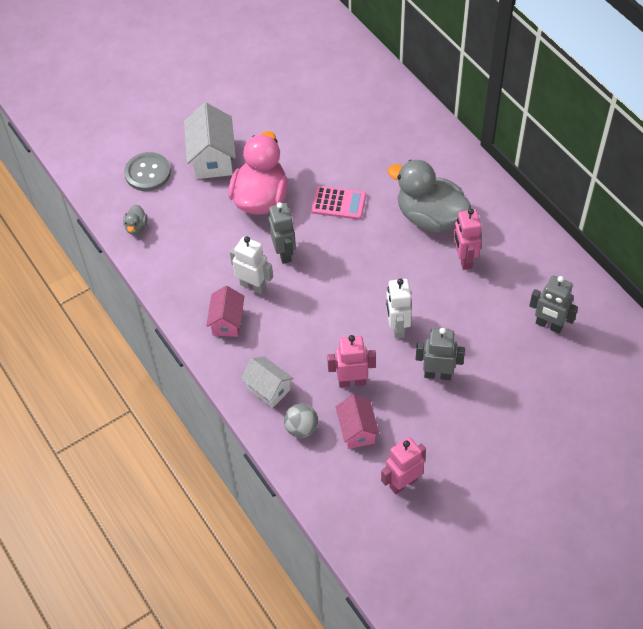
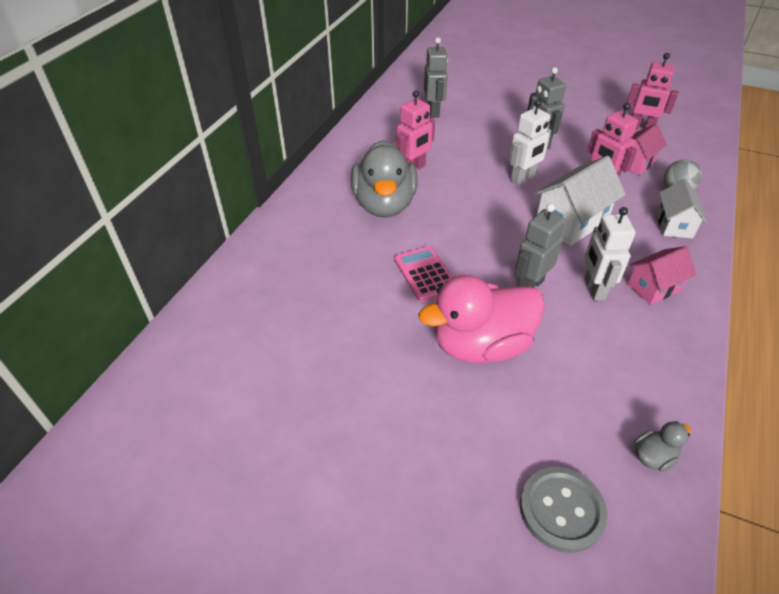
camera: 125 degrees left, 10 degrees down
white house [184,103,236,179] -> white house moved to [534,156,626,246]

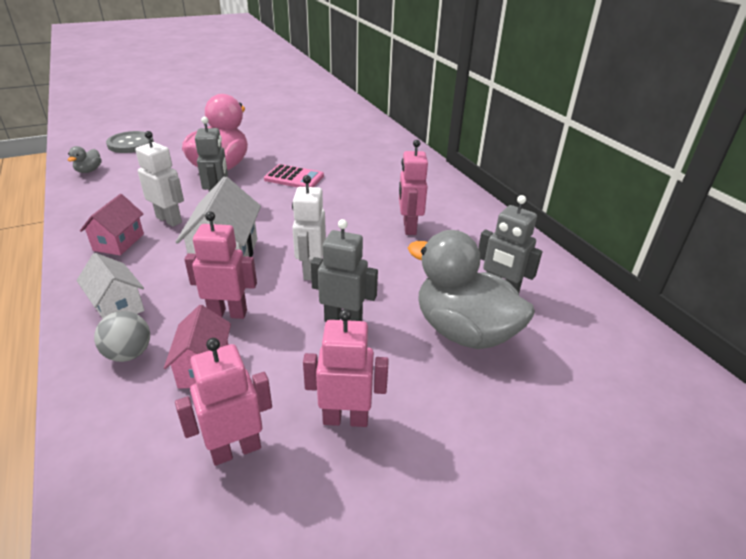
camera: 130 degrees right, 10 degrees down
grey duck [351,140,418,217] -> grey duck moved to [408,230,535,349]
none -> pink robot [303,309,388,427]

